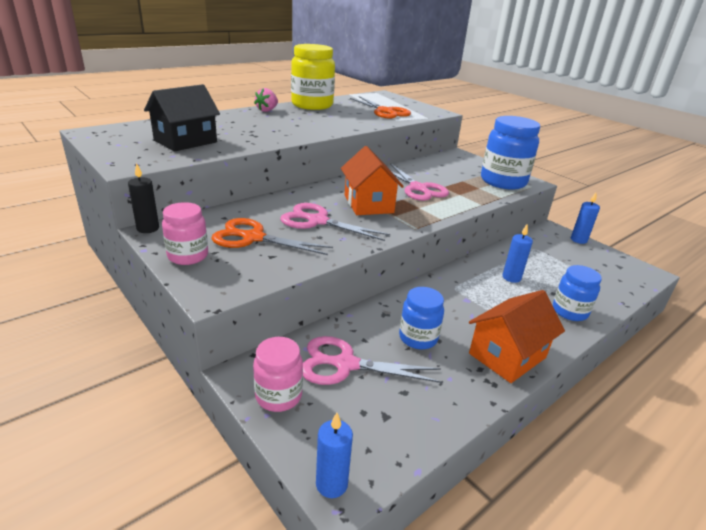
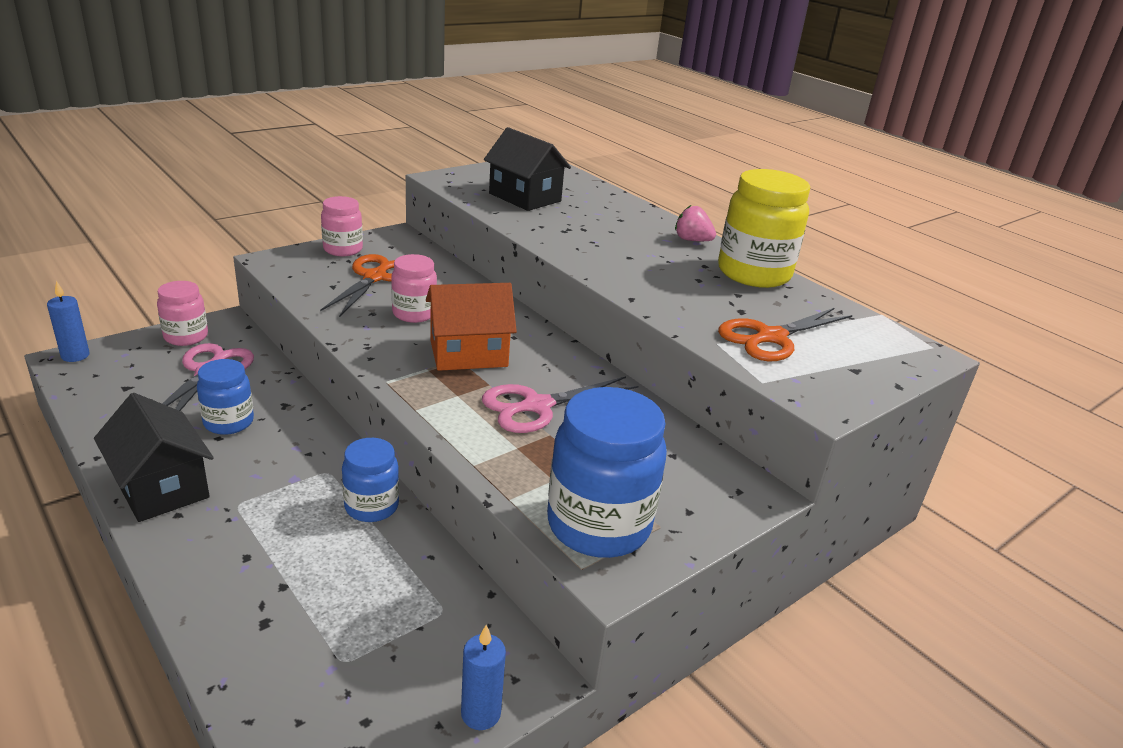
camera: 90 degrees right, 0 degrees up
black candle [128,163,159,233] -> none
pink scissors [280,203,391,241] -> pink jar [391,254,437,323]
orange house [469,290,565,383] -> black house [94,393,214,522]
blue candle [503,224,533,283] -> none
blue jar [553,265,602,321] -> blue jar moved to [342,438,399,522]

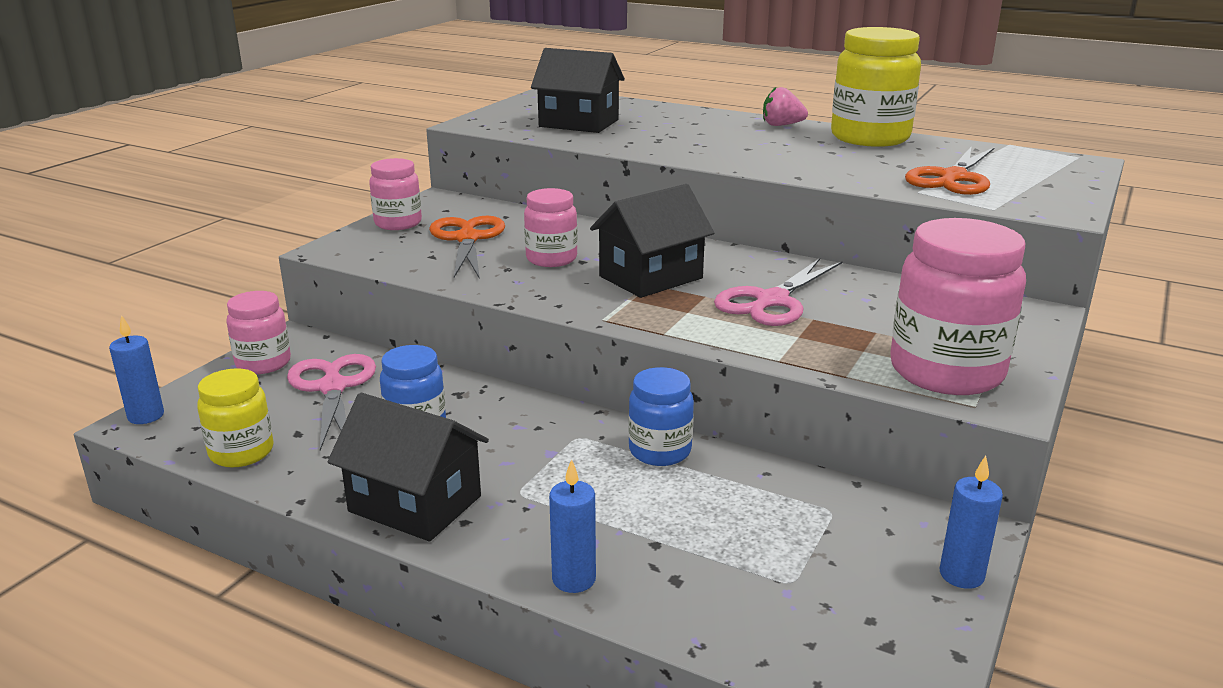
camera: 20 degrees left, 5 degrees down
orange house [426,283,517,371] -> black house [590,184,714,298]
blue jar [547,387,667,558] -> pink jar [890,218,1026,395]
none -> yellow jar [197,368,273,467]
none -> blue candle [549,459,596,593]

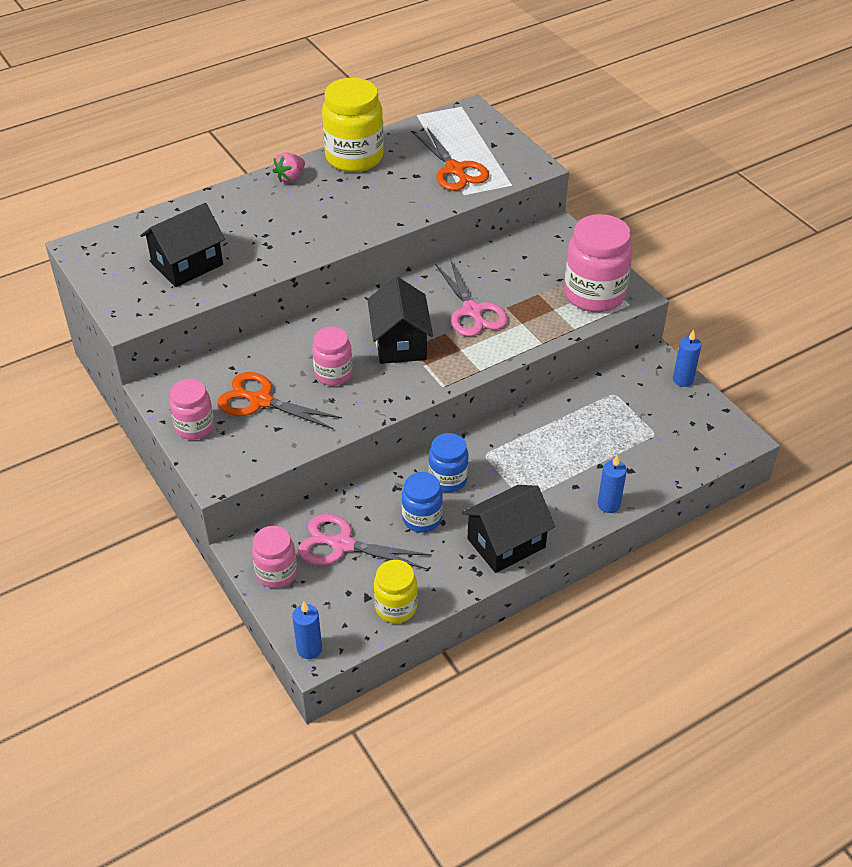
camera: 60 degrees left, 20 degrees up
blue jar [628,367,694,466] -> blue jar moved to [429,433,469,492]

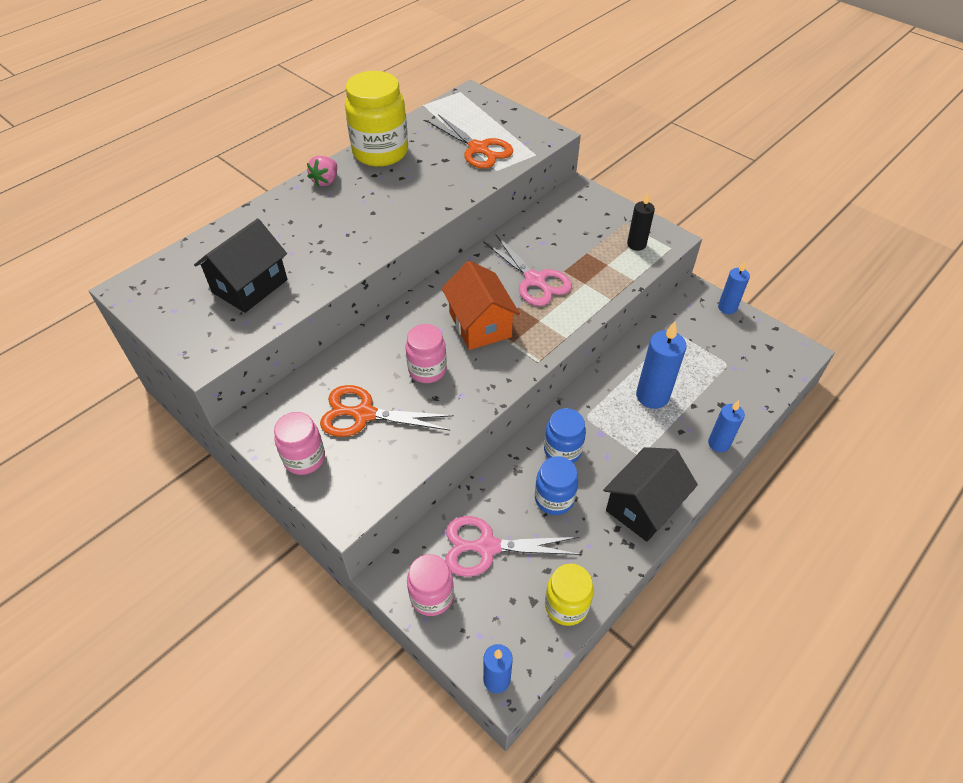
camera: 15 degrees left, 5 degrees up
black house [367,276,433,364] -> orange house [442,260,520,350]
pink jar [564,214,633,312] -> black candle [627,193,655,251]
none -> blue candle [636,321,687,409]

